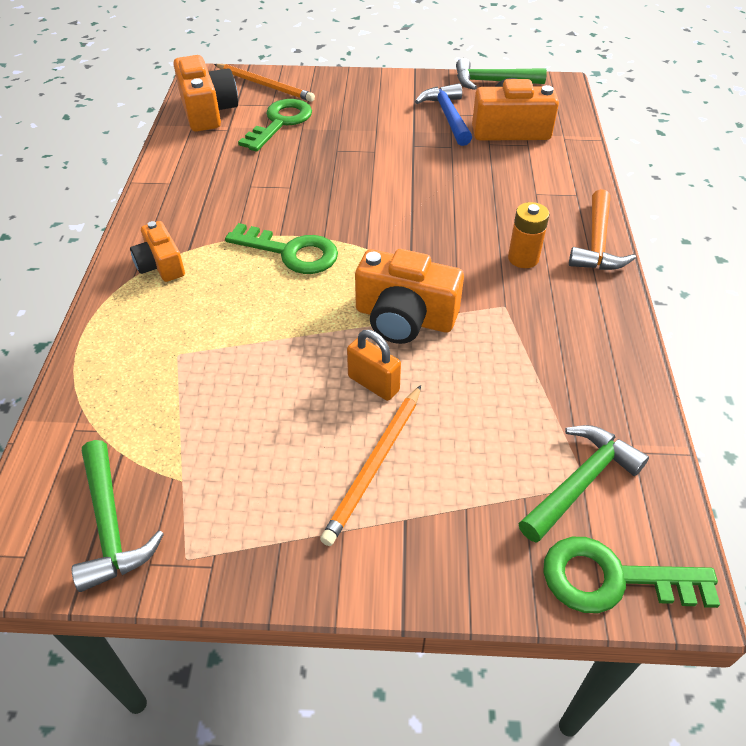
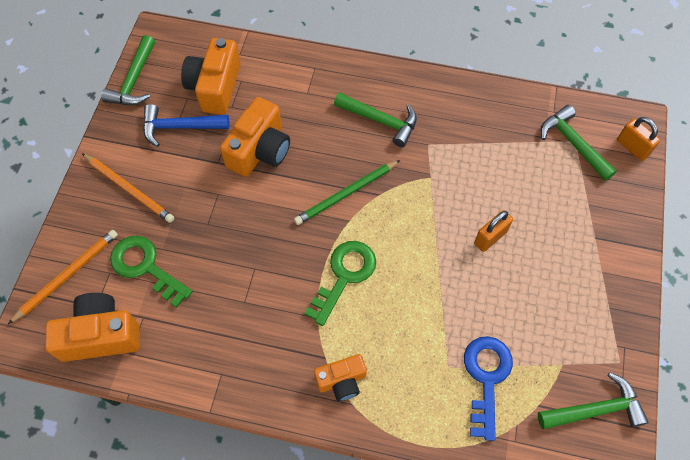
camera: 80 degrees left, 15 degrees up
orange pencil [320,385,421,546] -> orange pencil moved to [82,153,174,223]
orange camera [355,249,464,344] -> orange camera moved to [220,97,290,177]
orange battery [508,202,550,268] -> green hammer [334,92,417,147]
green key [543,537,720,613] -> orange padlock [617,117,660,161]
orange hammer [569,189,636,270] -> none
none -> green pencil [294,160,400,225]
none -> blue key [464,336,513,441]

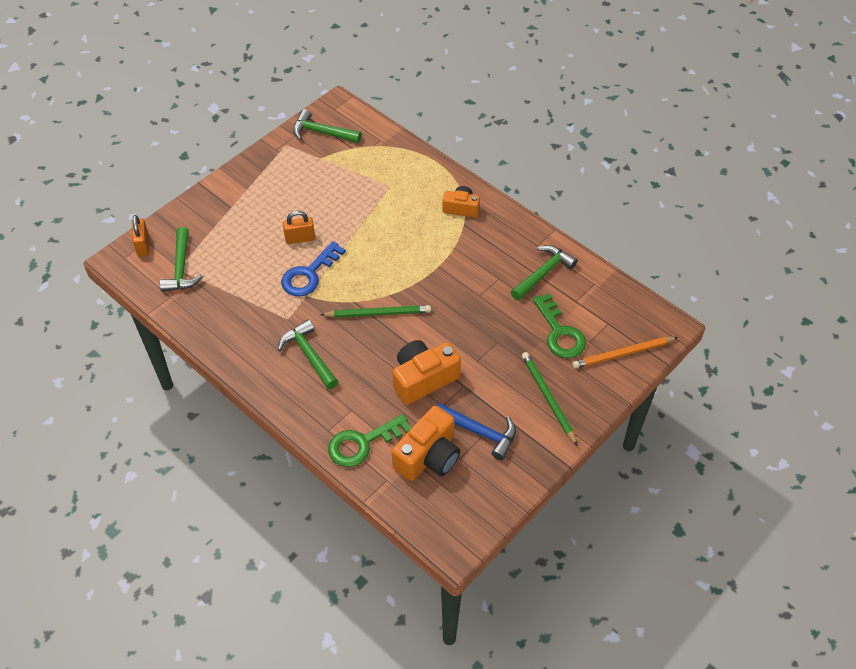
camera: 150 degrees left, 10 degrees down
orange camera [45,293,140,362] -> none
orange pencil [82,153,174,223] -> green pencil [522,352,578,446]
green hammer [101,35,155,105] -> green hammer moved to [511,245,578,301]
green key [304,241,376,326] -> green key moved to [328,414,411,467]
blue key [464,336,513,441] -> blue key moved to [281,241,346,296]

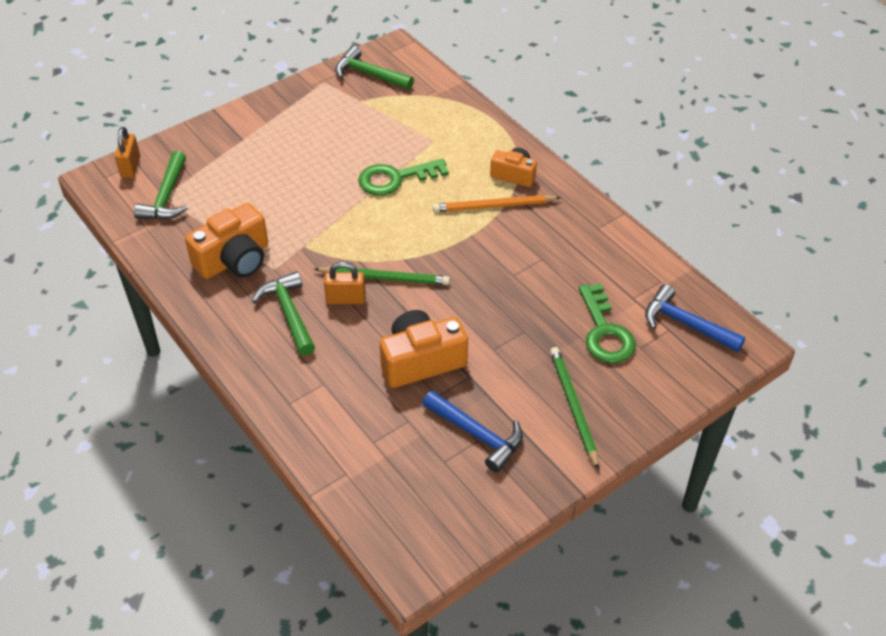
camera: 10 degrees right, 5 degrees down
blue key [281,241,346,296] -> none
orange padlock [283,211,315,244] -> orange padlock moved to [324,262,366,304]
green key [328,414,411,467] -> green key moved to [358,159,449,196]
orange camera [392,406,460,481] -> orange camera moved to [185,203,268,279]
green hammer [511,245,578,301] -> none
orange pencil [572,337,678,369] -> orange pencil moved to [433,195,561,212]
none -> blue hammer [645,284,745,352]

